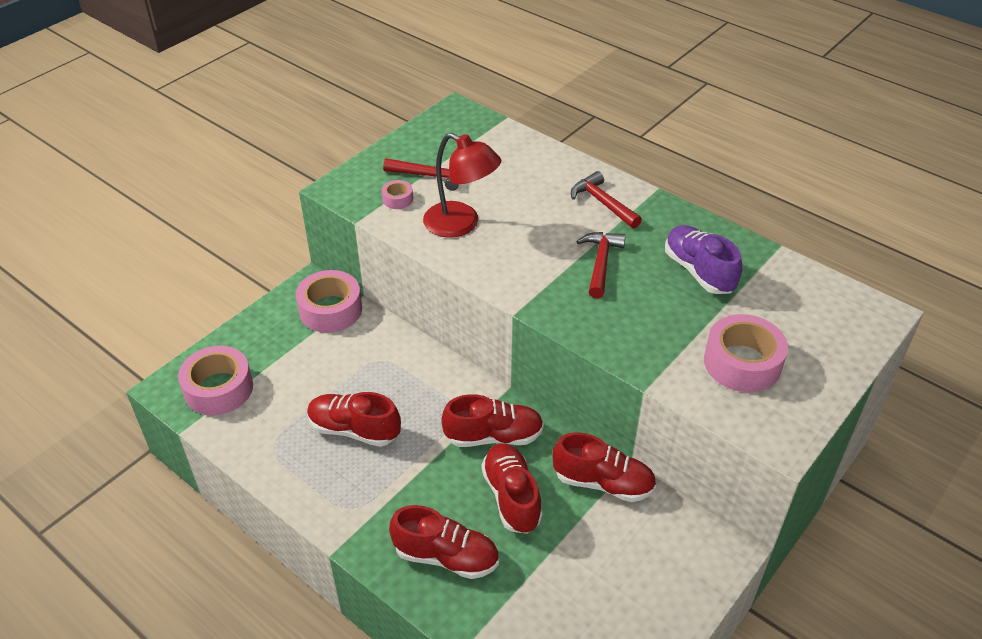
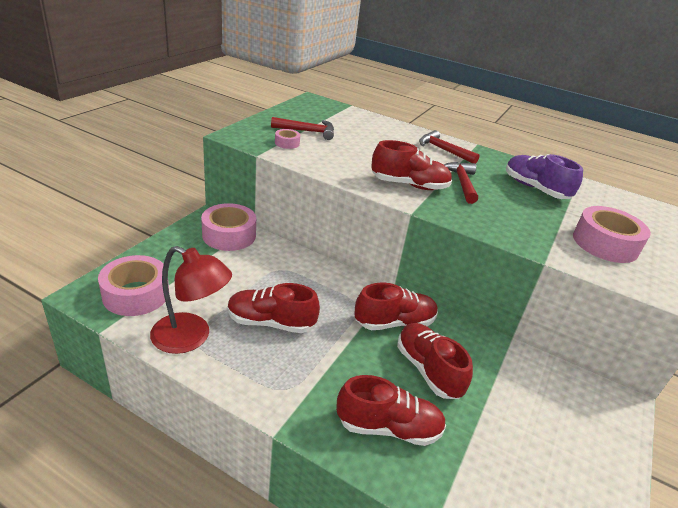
camera: 15 degrees left, 10 degrees down
red lamp [423,133,501,238] -> red lamp moved to [150,246,232,354]
red shoe [553,432,656,502] -> red shoe moved to [371,140,452,190]

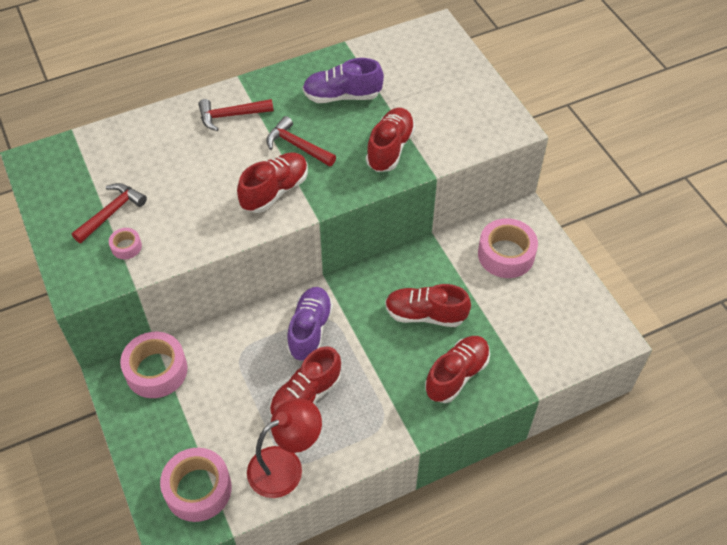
camera: 50 degrees left, 20 degrees up
red shoe [354,283,438,330] -> red shoe moved to [366,108,416,172]
pink tape [573,206,651,263] -> pink tape moved to [478,218,538,278]
none -> purple shoe [287,287,333,361]

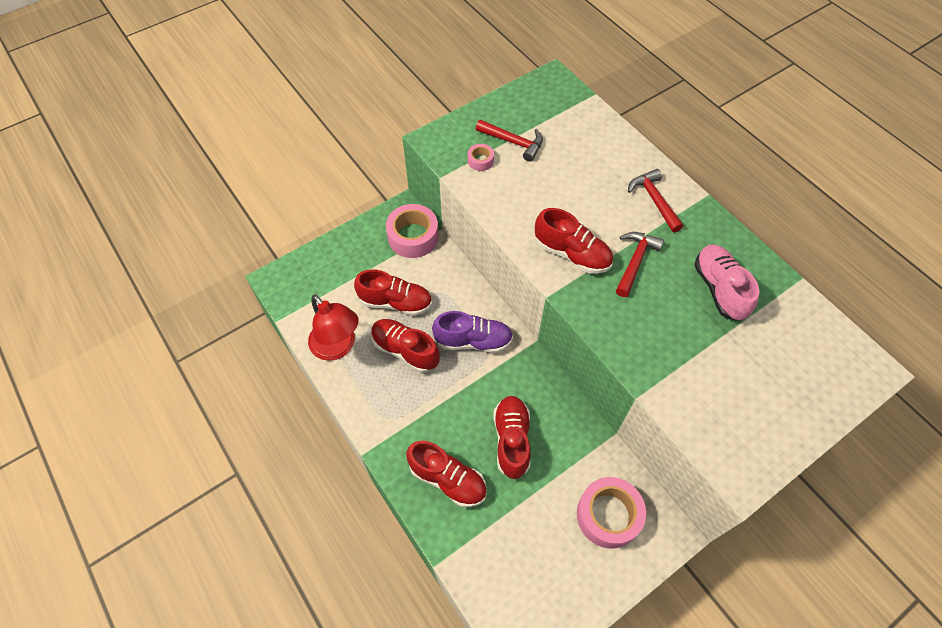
camera: 80 degrees right, 5 degrees up
pink tape [160,448,232,522] -> none
purple shoe [303,58,384,103] -> pink shoe [694,245,759,321]
red shoe [366,108,416,172] -> red shoe moved to [354,269,432,316]

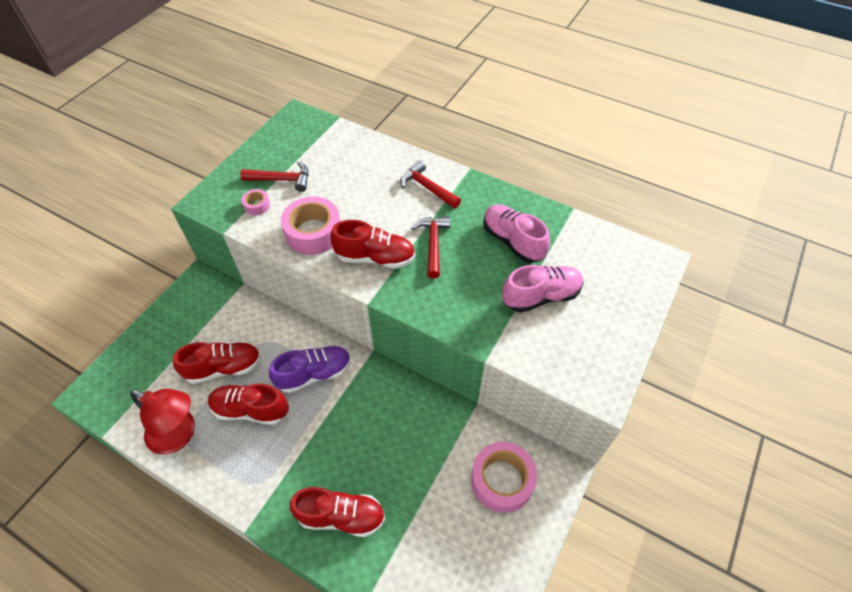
camera: 25 degrees left, 5 degrees down
pink tape [386,204,439,258] -> pink tape moved to [281,196,340,255]
red shoe [493,396,531,479] -> none
none -> pink shoe [502,265,583,313]

